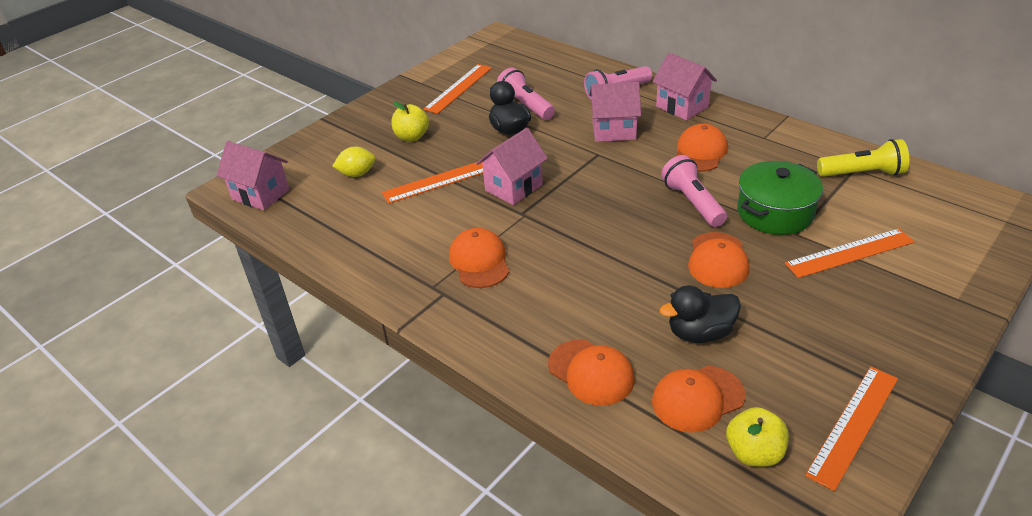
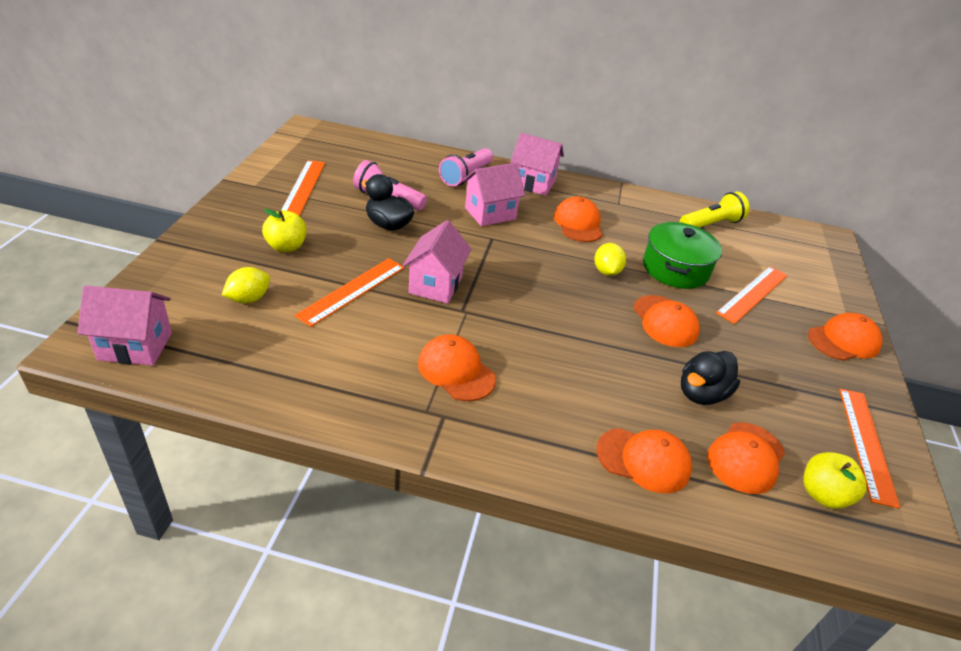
camera: 35 degrees left, 0 degrees up
pink flashlight [661,155,727,227] -> yellow lemon [594,243,626,276]
none -> orange cap [808,313,882,361]

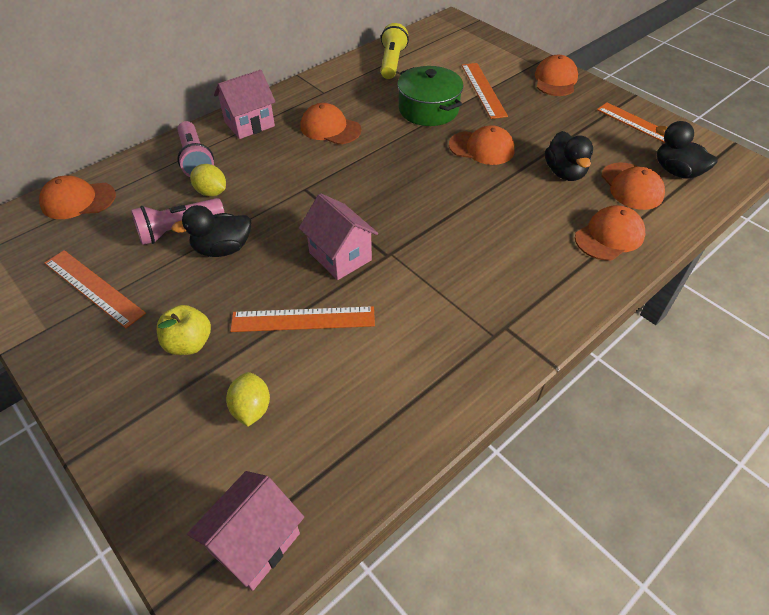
camera: 50 degrees left, 10 degrees up
orange ruler [294,258,404,327] -> orange ruler turned 75 degrees counterclockwise [230,306,375,332]
orange cap [418,334,496,401] -> orange cap moved to [39,175,116,219]
pink house [463,163,525,226] -> none
yellow lemon [594,243,626,276] -> yellow lemon moved to [190,164,226,197]
yellow apple [804,452,867,509] -> black duck [656,121,717,179]

